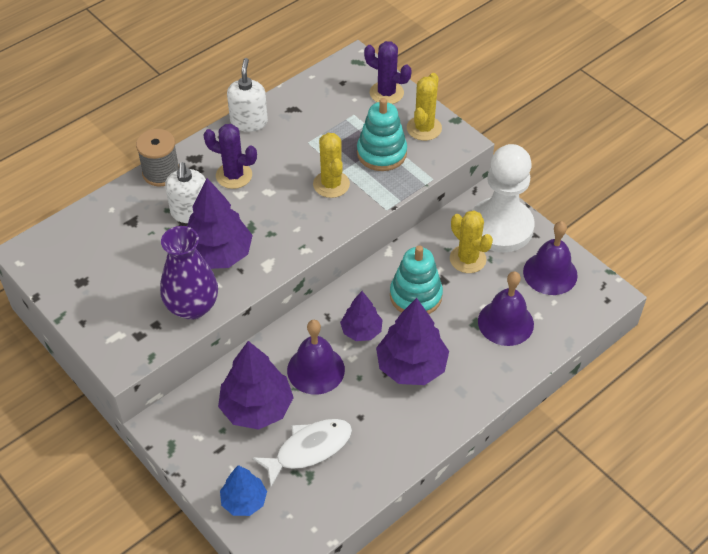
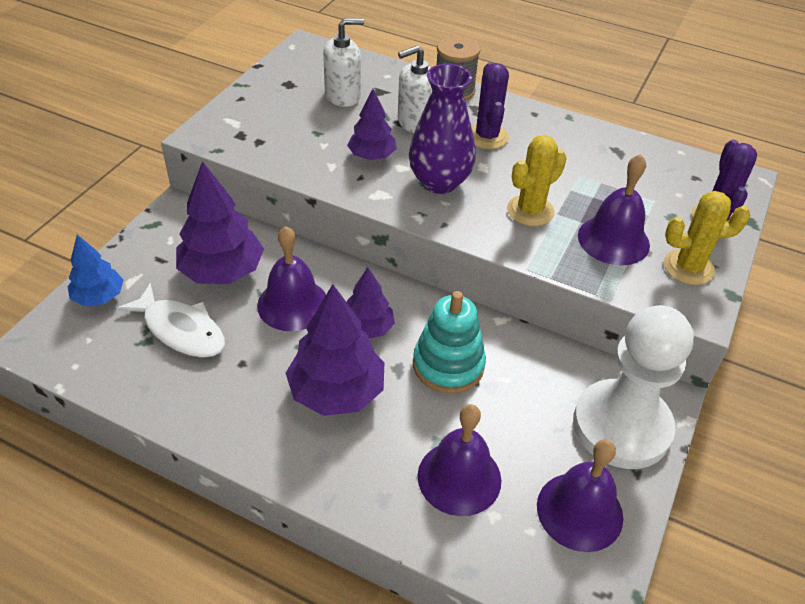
camera: 65 degrees right, 5 degrees down
purple vase [160,226,218,320] -> purple vase moved to [409,64,476,194]
purple tree [187,178,253,269] -> purple tree [347,89,397,160], size x0.60
white soap dispenser [227,58,268,132] -> white soap dispenser moved to [323,18,364,107]
turquoise stacking toy [357,98,407,171] -> purple bell [578,154,650,265]
yellow cactus [450,210,493,273] -> none

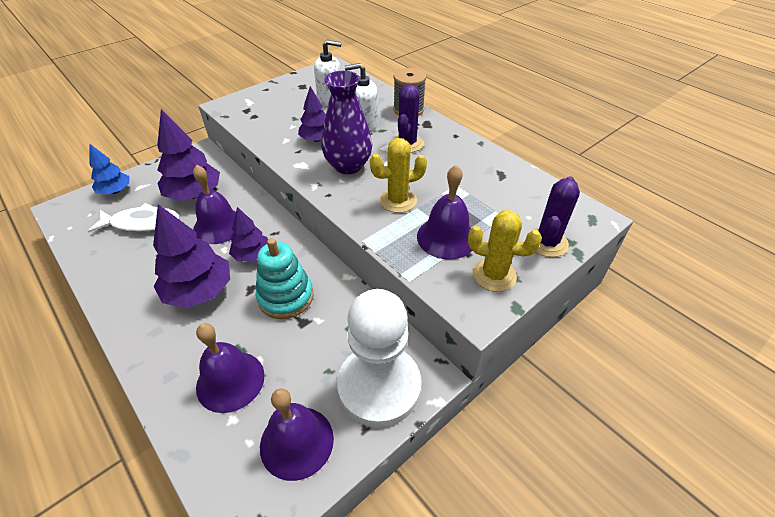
camera: 25 degrees right, 0 degrees up
white fish [116,283,225,358] -> white fish turned 60 degrees counterclockwise [88,203,179,233]

